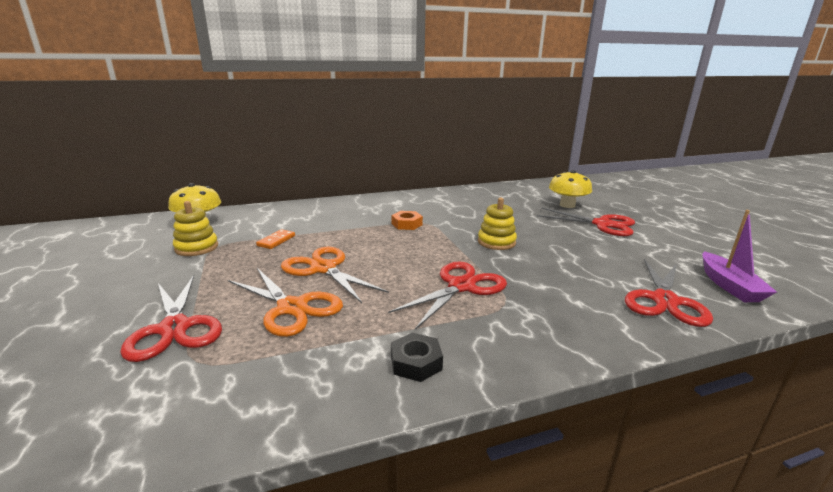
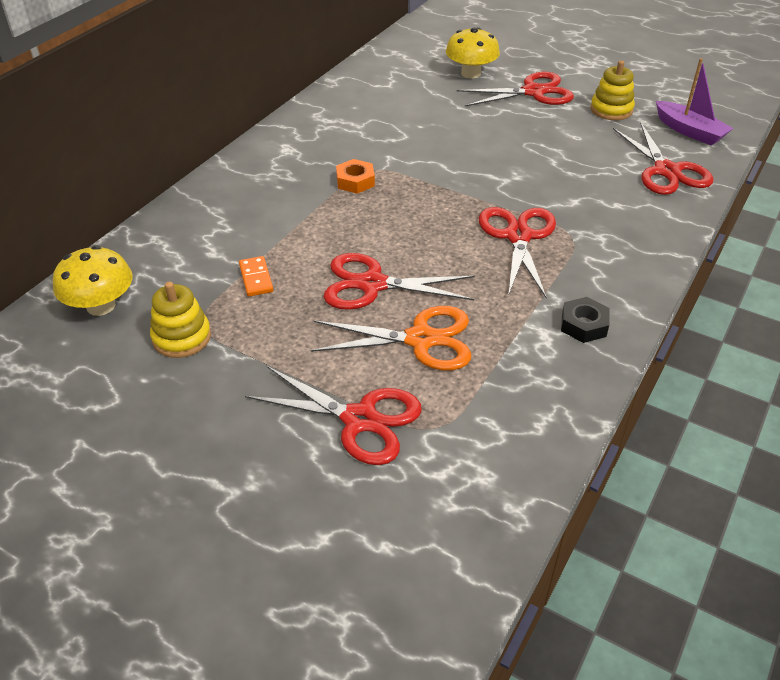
camera: 40 degrees left, 20 degrees up
orange scissors [281,247,389,303] -> red scissors [323,253,475,310]
yellow stacking toy [478,198,517,250] -> yellow stacking toy moved to [590,60,635,120]

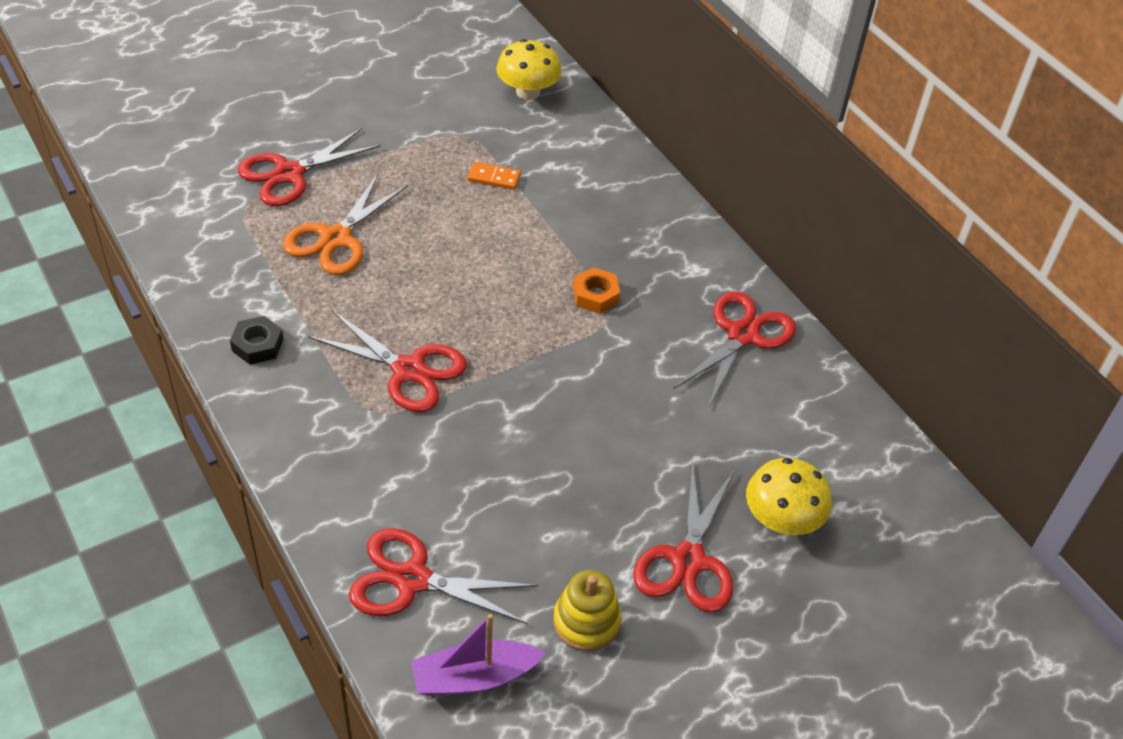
camera: 115 degrees right, 5 degrees up
yellow stacking toy [150,281,211,358] -> none
red scissors [323,253,475,310] -> red scissors moved to [674,291,796,407]

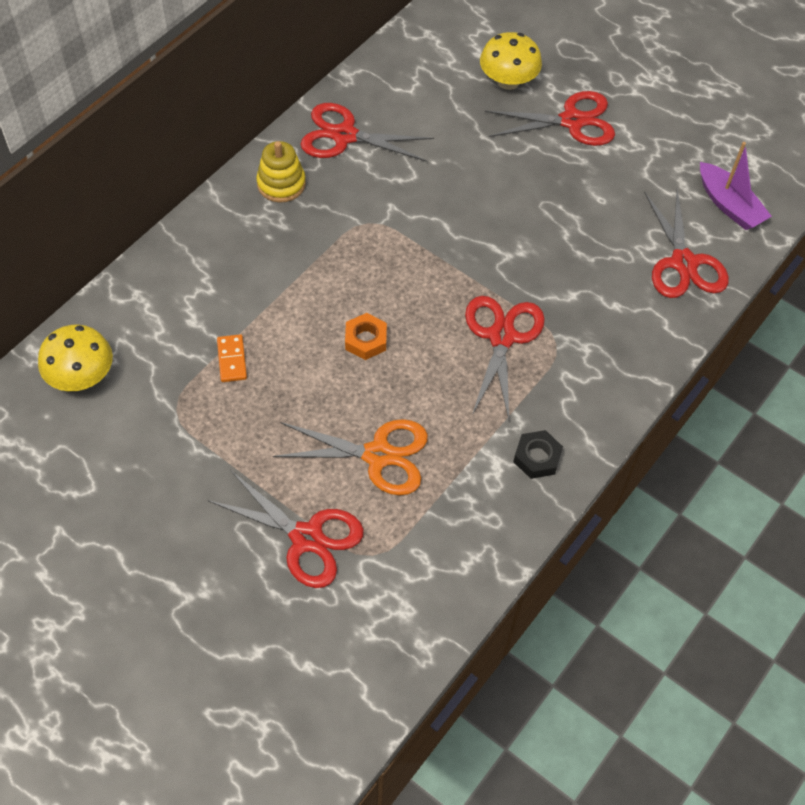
camera: 110 degrees left, 10 degrees up
yellow stacking toy [553,570,621,651] -> yellow stacking toy moved to [256,141,306,203]
orange nut [573,267,620,314] -> orange nut moved to [345,313,387,360]

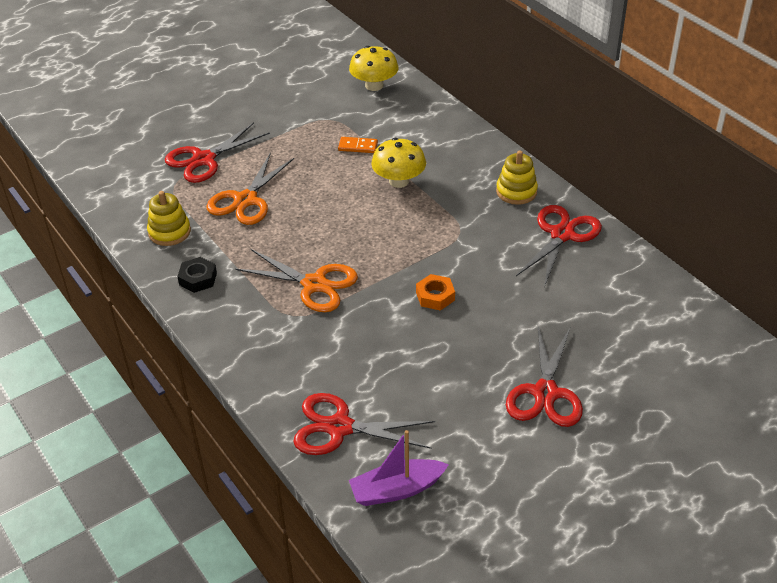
camera: 110 degrees right, 15 degrees down
orange nut [345,313,387,360] -> orange nut moved to [416,274,455,311]
red scissors [465,296,545,420] -> orange scissors [235,249,358,312]
yellow mushroom [480,32,542,90] -> yellow mushroom moved to [371,138,426,188]
none -> yellow stacking toy [147,191,191,246]

